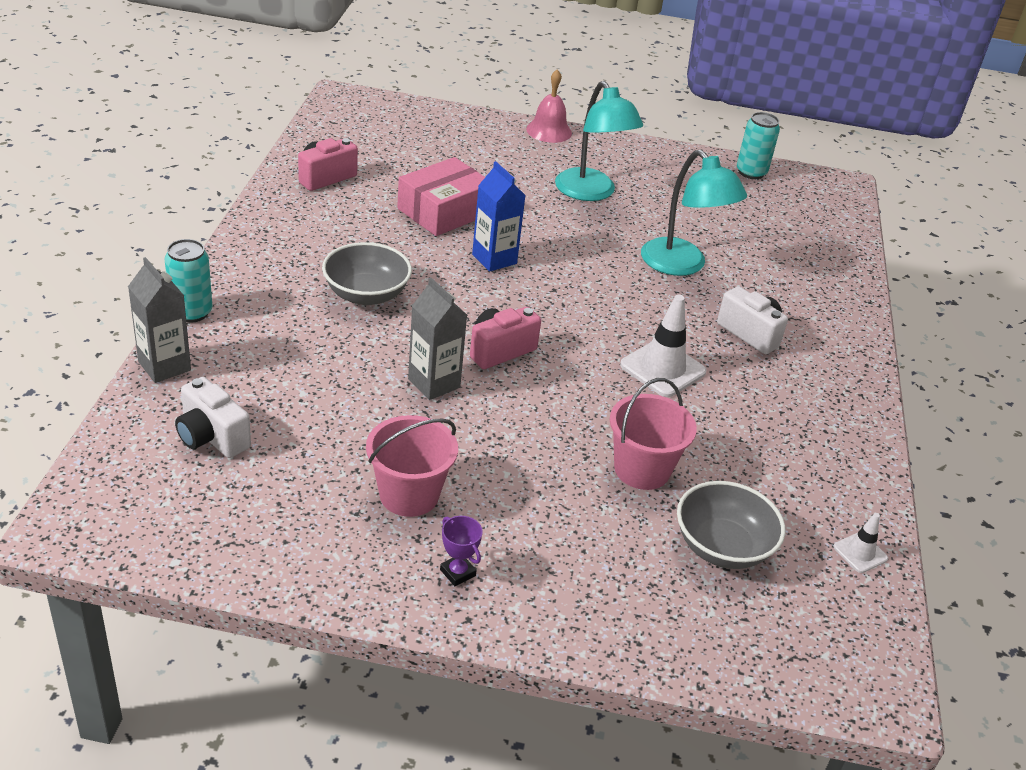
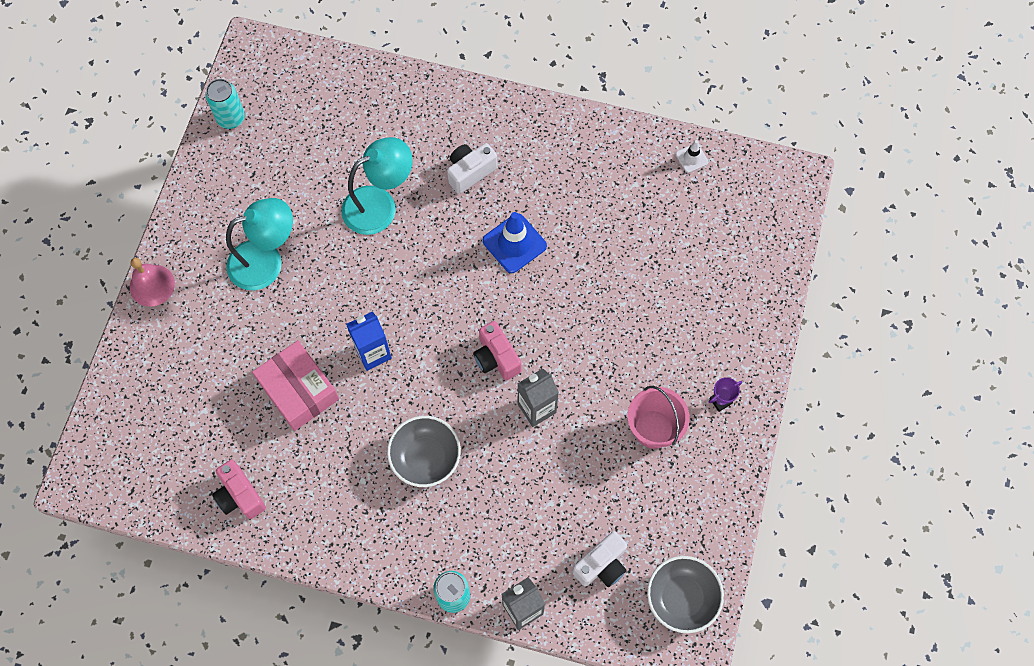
camera: 80 degrees left, 30 degrees up
pink bucket [610,378,697,490] -> none
white traffic cone [620,295,706,397] -> blue traffic cone [483,212,547,273]
grey bowl [677,481,785,569] -> grey bowl moved to [647,556,724,633]

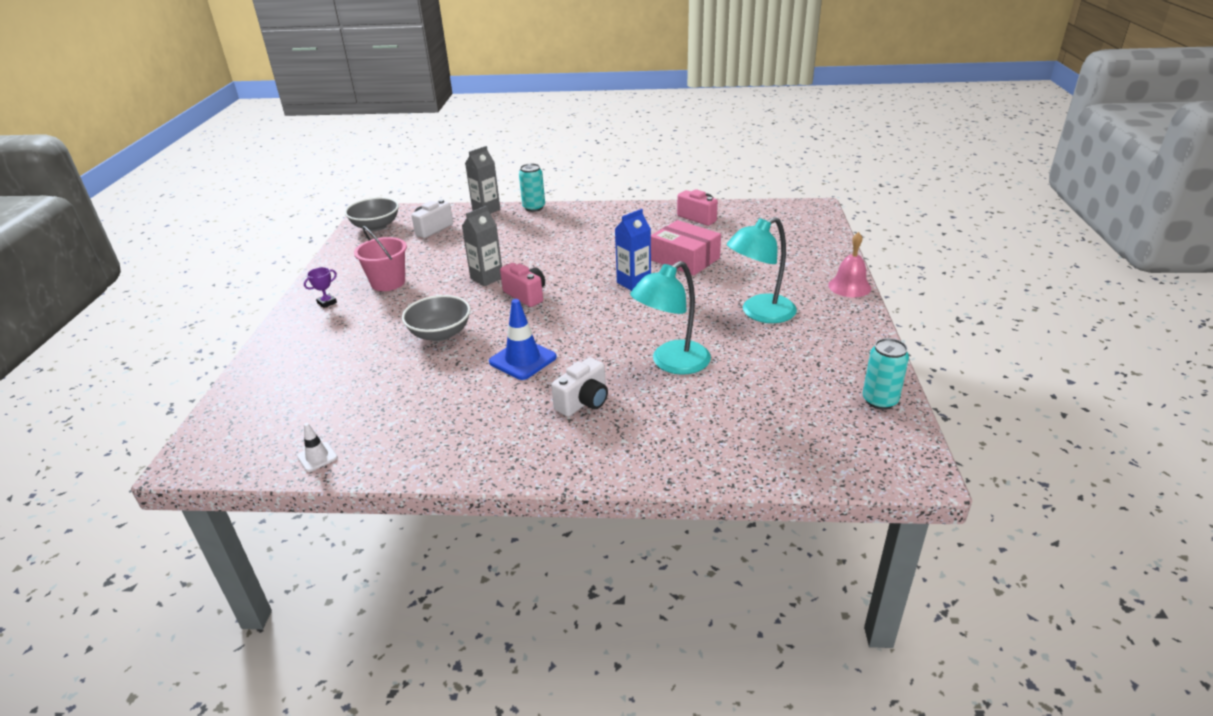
camera: 170 degrees right, 35 degrees down
grey bowl [387,416,461,487] -> grey bowl moved to [402,295,471,341]

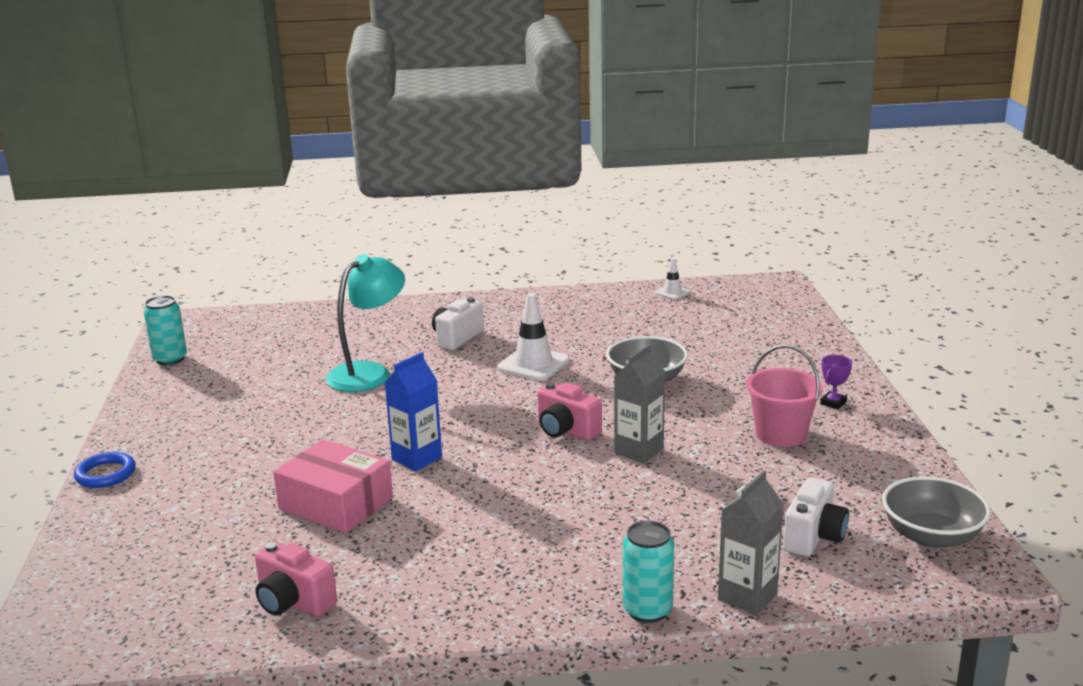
camera: 170 degrees right, 10 degrees down
blue traffic cone [489,299,557,380] -> white traffic cone [497,293,570,381]
turquoise lamp [727,217,797,323] -> none
pink bell [828,232,871,297] -> blue ring [74,452,136,488]

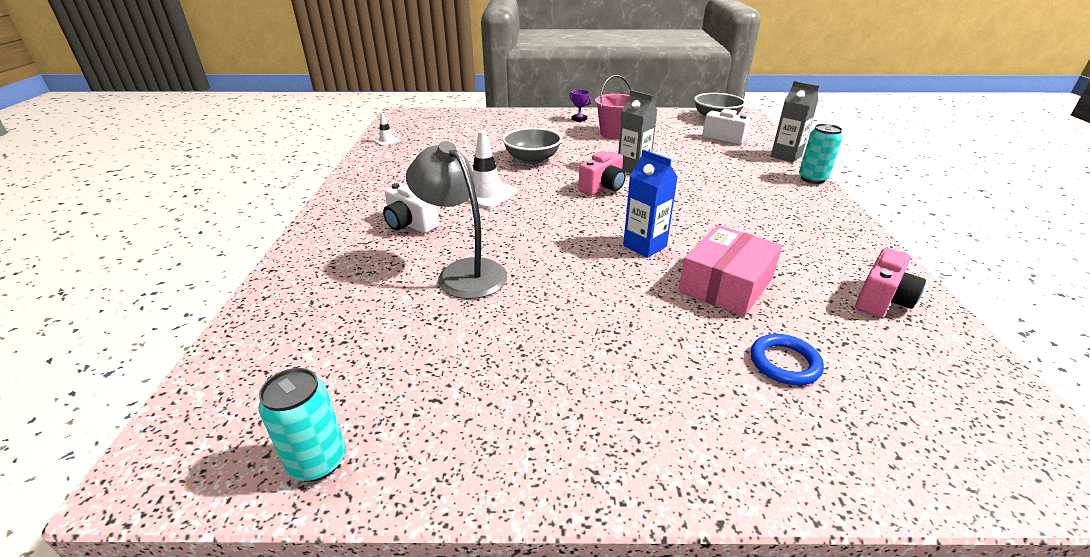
camera: 85 degrees left, 10 degrees up
blue ring [74,452,136,488] -> blue ring moved to [751,334,824,385]
turquoise lamp [326,254,405,392] -> grey lamp [406,141,507,299]

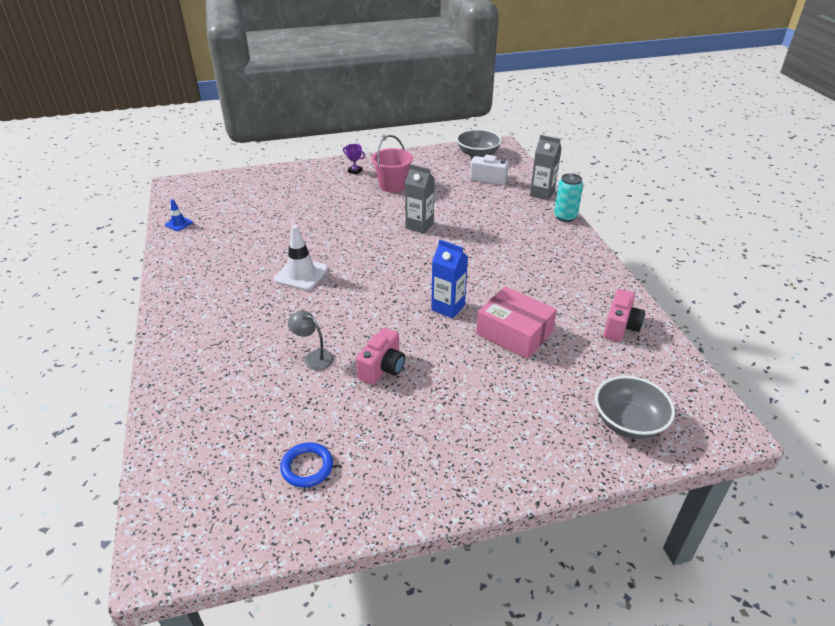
camera: 15 degrees left, 5 degrees up
turquoise can [258,368,346,482] -> none
white traffic cone [373,113,400,146] -> blue traffic cone [165,199,193,231]
white camera [383,183,439,233] -> none
grey lamp [406,141,507,299] -> grey lamp [288,311,334,371], size x0.54
grey bowl [503,128,562,164] -> grey bowl moved to [595,376,675,439]
pink camera [578,151,626,196] -> pink camera moved to [356,327,405,385]
pink box [678,225,782,317] -> pink box turned 75 degrees counterclockwise [476,287,557,359]
blue ring [751,334,824,385] -> blue ring moved to [280,442,333,488]

